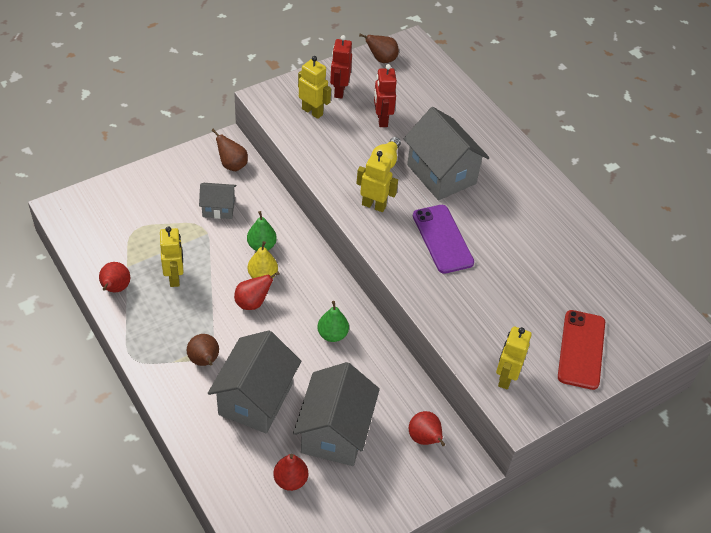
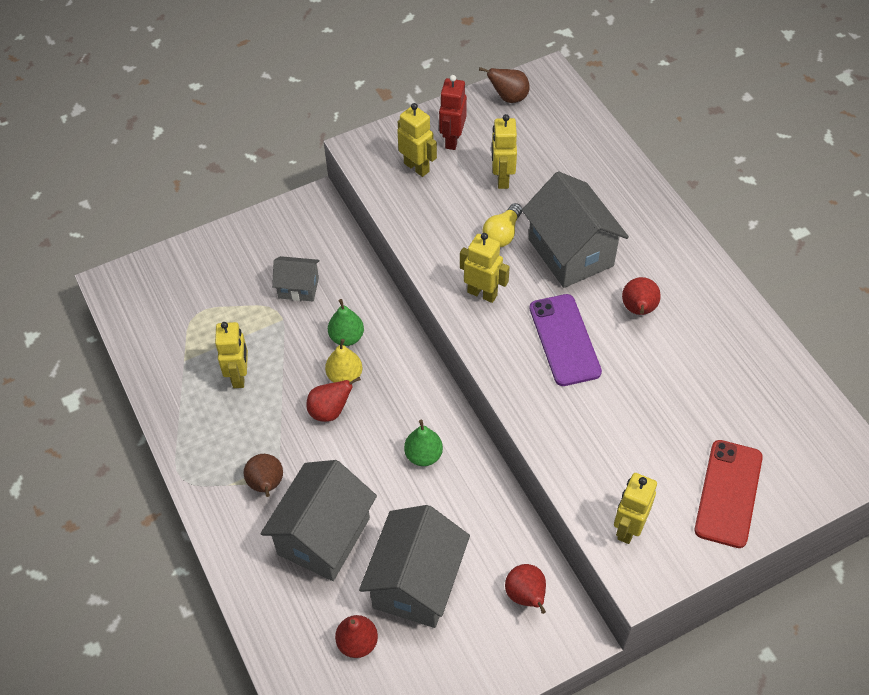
camera: 10 degrees right, 5 degrees up
red pear [99,262,130,293] -> red pear moved to [622,277,661,315]
brown pear [211,129,248,171] -> none
red robot [374,64,397,127] -> yellow robot [491,114,517,189]

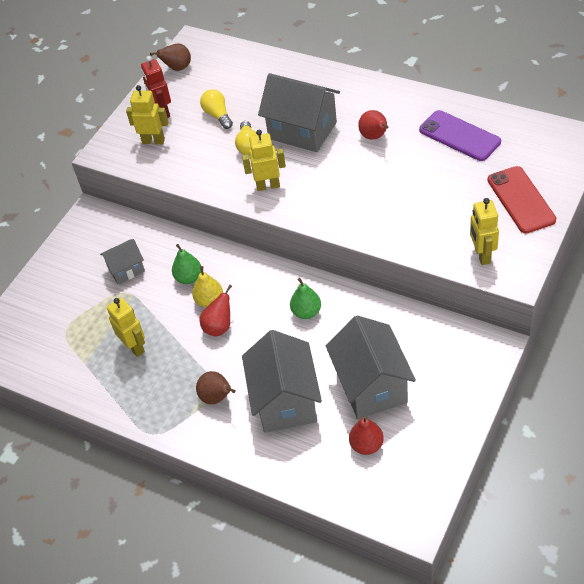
camera: 30 degrees left, 5 degrees down
yellow robot [491,114,517,189] -> yellow light bulb [200,89,233,129]
red pear [505,564,546,614] -> none
purple phone [530,294,602,386] -> purple phone moved to [419,110,501,161]

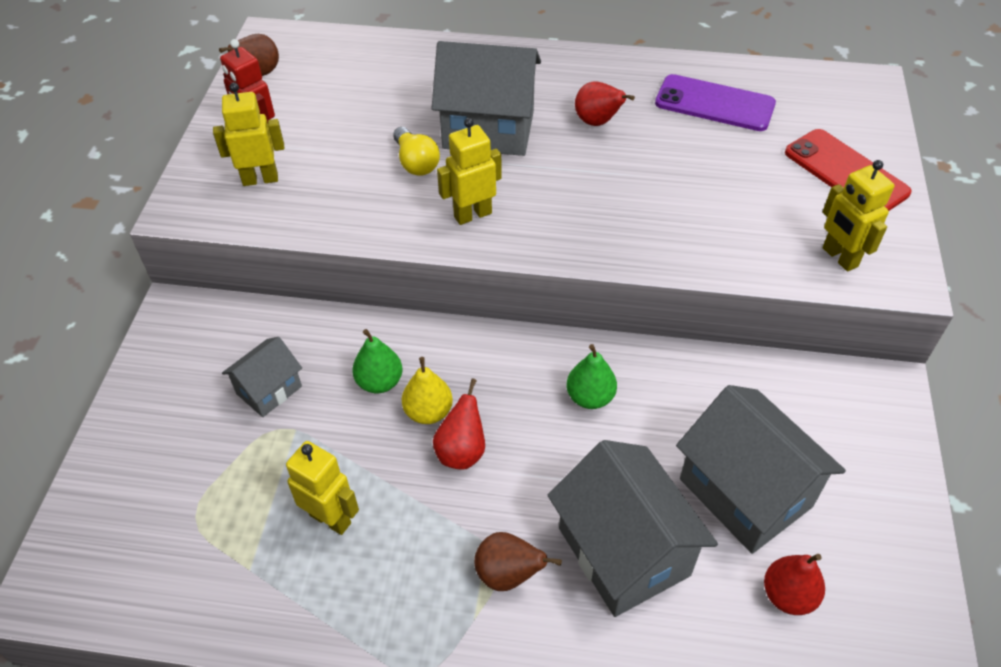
camera: 25 degrees left, 0 degrees up
yellow light bulb [200,89,233,129] -> none

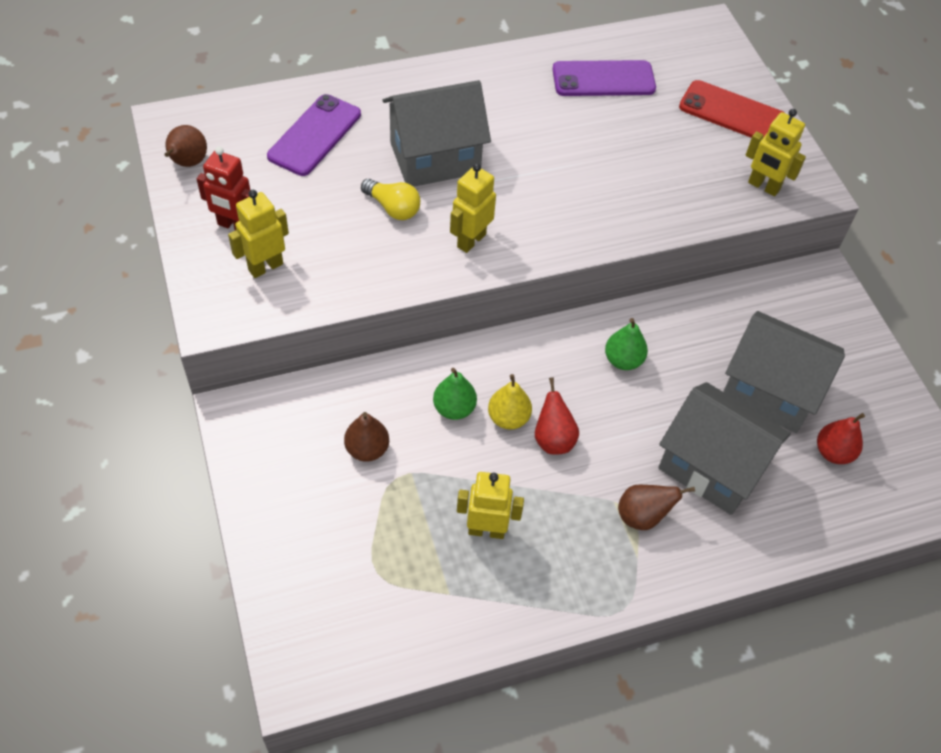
camera: 30 degrees left, 5 degrees up
grey house [222,337,302,417] -> brown pear [344,412,389,462]
red pear [575,81,635,126] -> none
none -> purple phone [267,94,361,176]

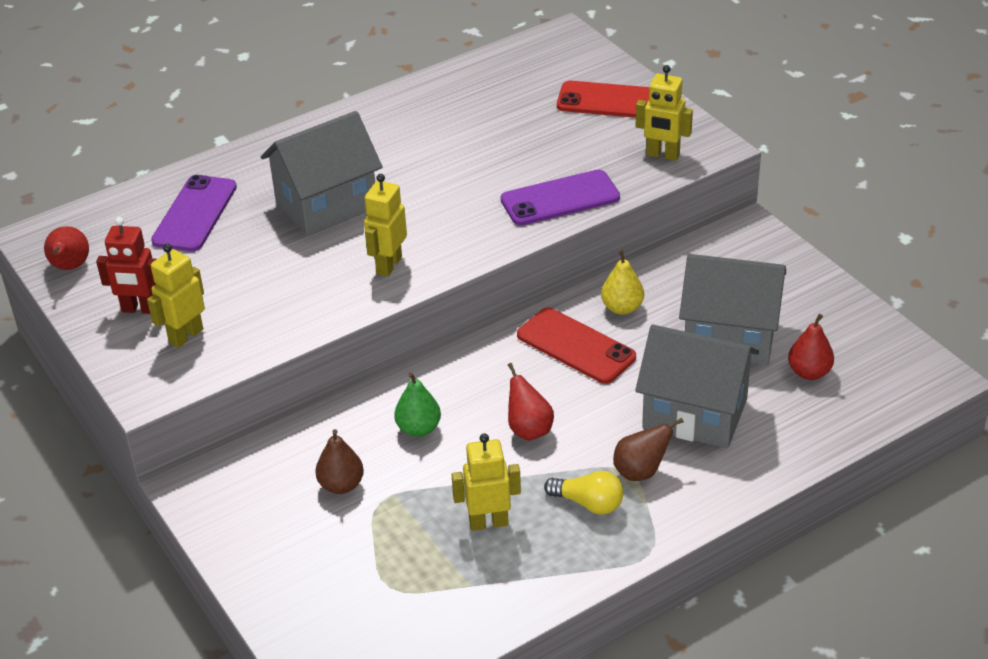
camera: 10 degrees left, 15 degrees down
brown pear [165,125,207,167] -> red pear [44,226,89,270]
yellow light bulb [361,179,420,220] -> yellow light bulb moved to [544,471,623,515]
yellow pear [488,374,532,429] -> yellow pear moved to [601,249,644,315]
purple phone [552,60,656,96] -> purple phone moved to [501,170,620,226]
green pear [605,318,648,370] -> red phone [517,307,636,384]

